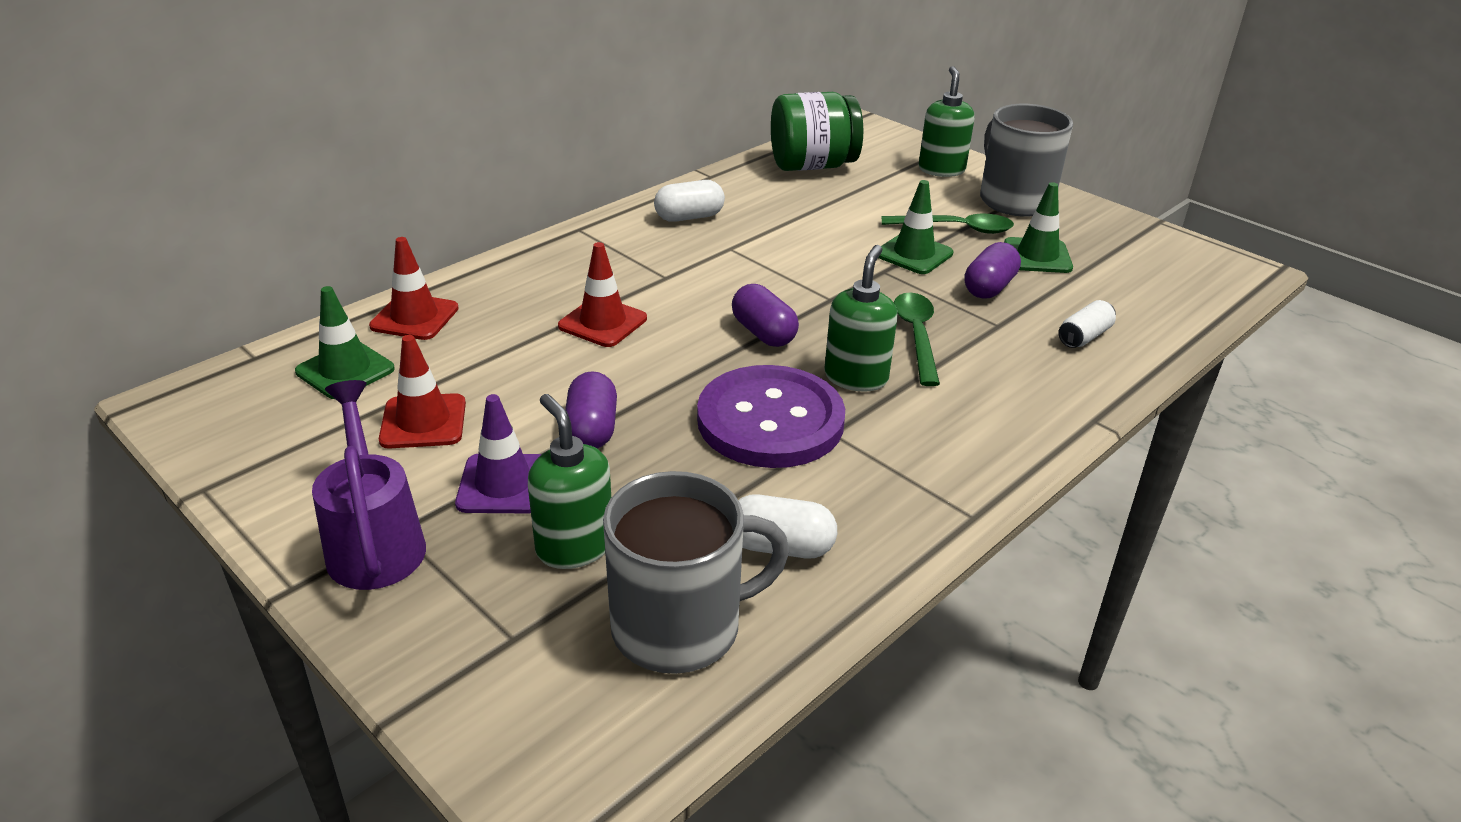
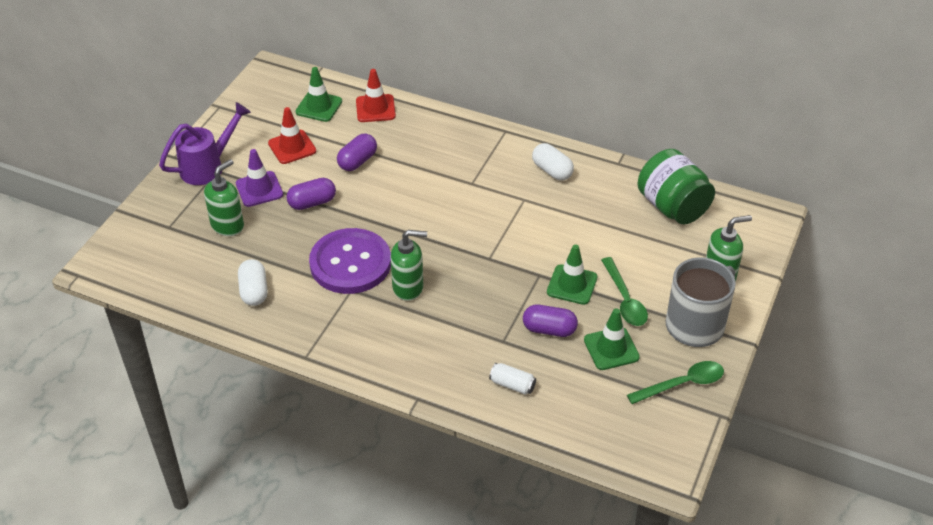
camera: 70 degrees right, 10 degrees up
red traffic cone [558,242,647,347] -> none
grey mug [603,471,789,674] -> none
purple capsule [732,284,799,347] -> purple capsule moved to [337,134,377,171]
green spoon [894,292,940,386] -> green spoon moved to [627,361,724,404]

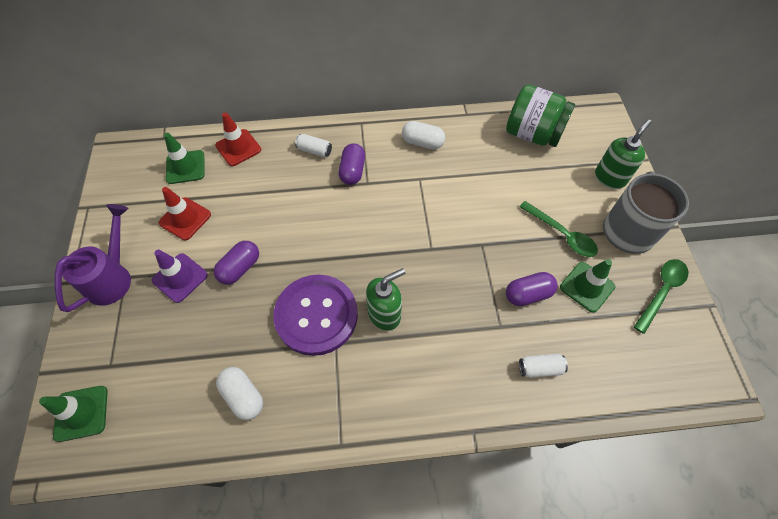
camera: 30 degrees left, 15 degrees up
green soap dispenser [204,159,244,236] -> none
purple capsule [337,134,377,171] -> purple capsule moved to [338,143,365,185]
green traffic cone [547,244,597,305] -> green traffic cone moved to [39,386,108,442]
none -> white can [295,134,332,157]

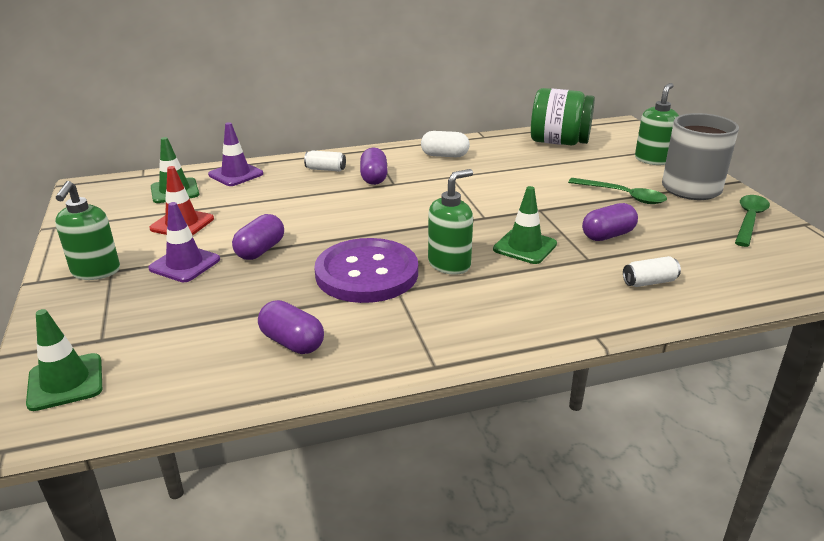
camera: 10 degrees left, 30 degrees down
purple watering can [55,204,131,312] -> green soap dispenser [55,181,120,280]
red traffic cone [215,112,261,166] -> purple traffic cone [208,122,263,186]
white capsule [216,367,263,420] -> purple capsule [258,300,324,354]
green traffic cone [560,259,615,313] -> green traffic cone moved to [493,186,557,264]

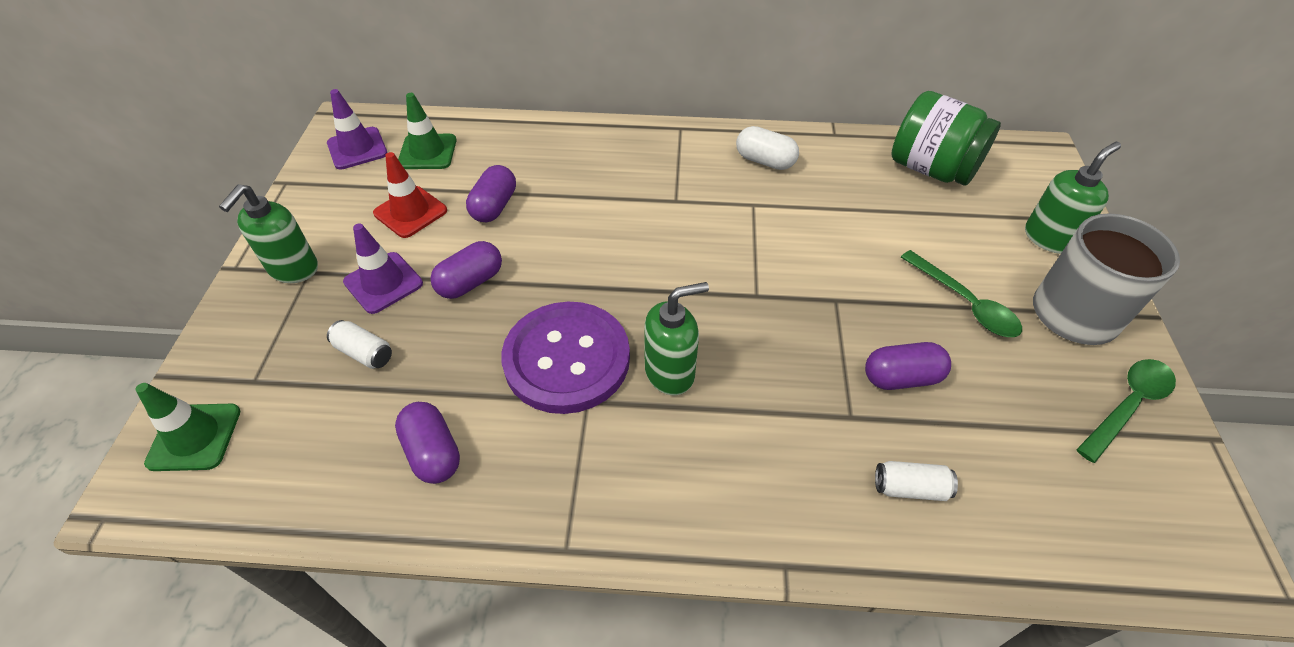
camera: 20 degrees right, 20 degrees up
purple traffic cone [208,122,263,186] -> purple traffic cone moved to [327,89,388,169]
white can [304,150,346,171] -> white can moved to [327,320,392,369]
purple capsule [360,148,388,185] -> purple capsule moved to [466,165,516,222]
green traffic cone [493,186,557,264] -> none

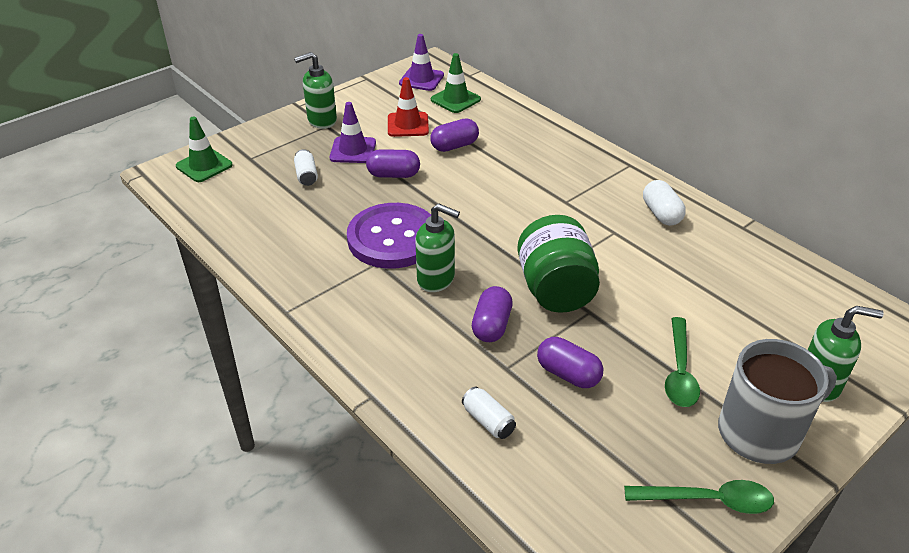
camera: 45 degrees right, 10 degrees down
purple capsule [395,402,460,484] -> purple capsule moved to [472,286,513,342]
green jar [891,91,1001,186] -> green jar moved to [517,215,600,313]

